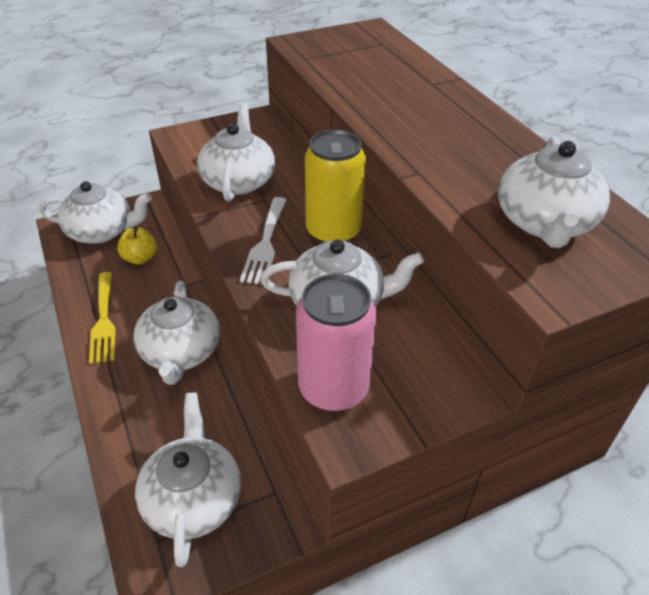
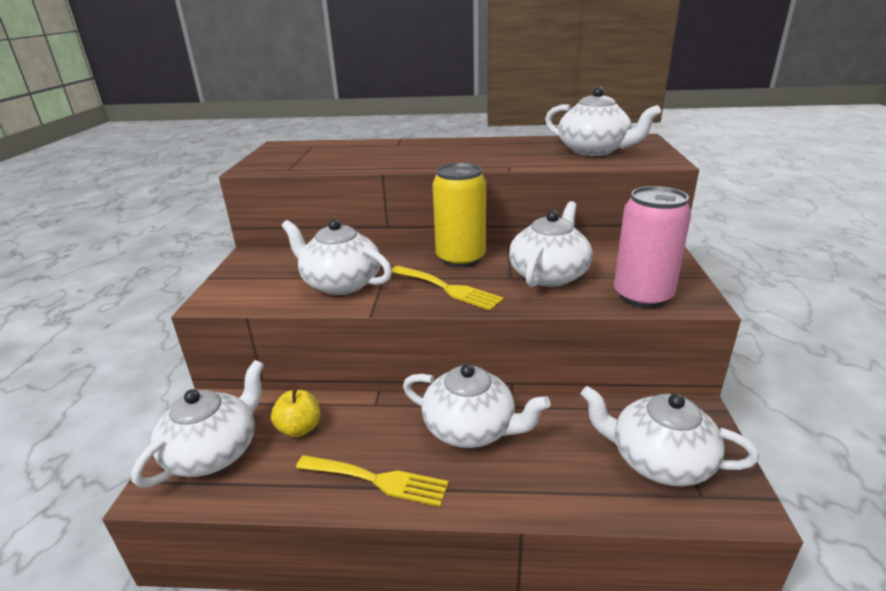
camera: 60 degrees left, 15 degrees down
white fork [240,197,287,285] -> yellow fork [392,266,504,310]

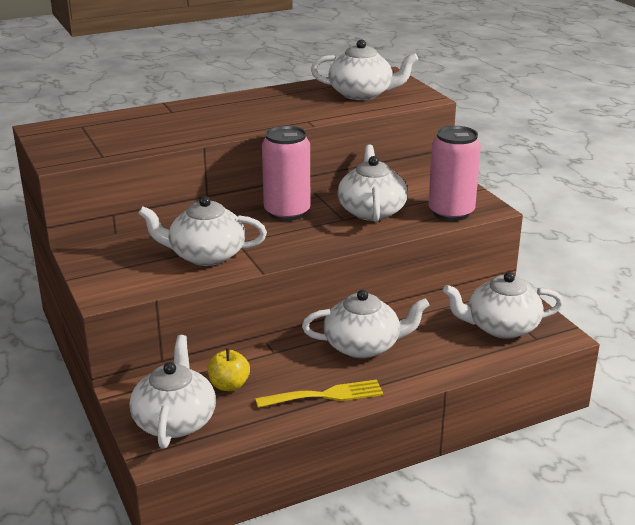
camera: 30 degrees left, 0 degrees up
yellow fork [392,266,504,310] -> none
yellow can [433,163,486,268] -> pink can [262,126,310,221]

